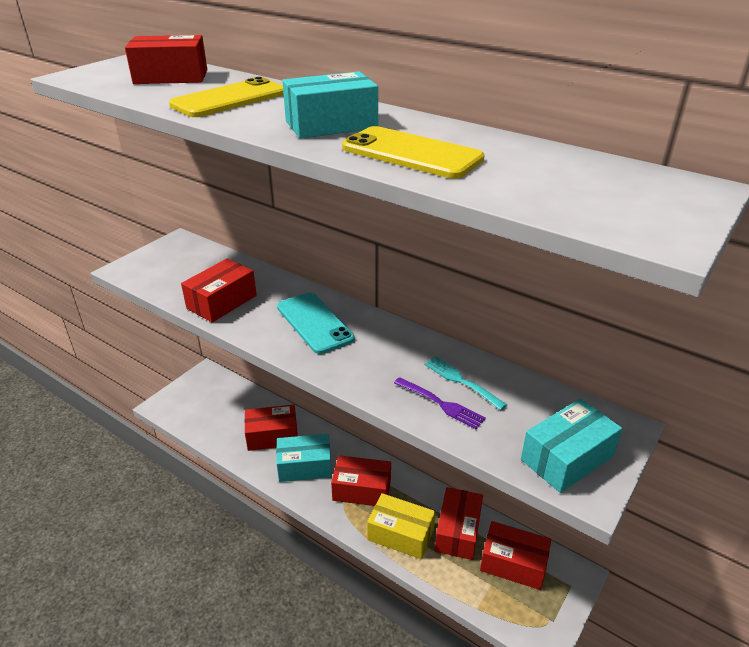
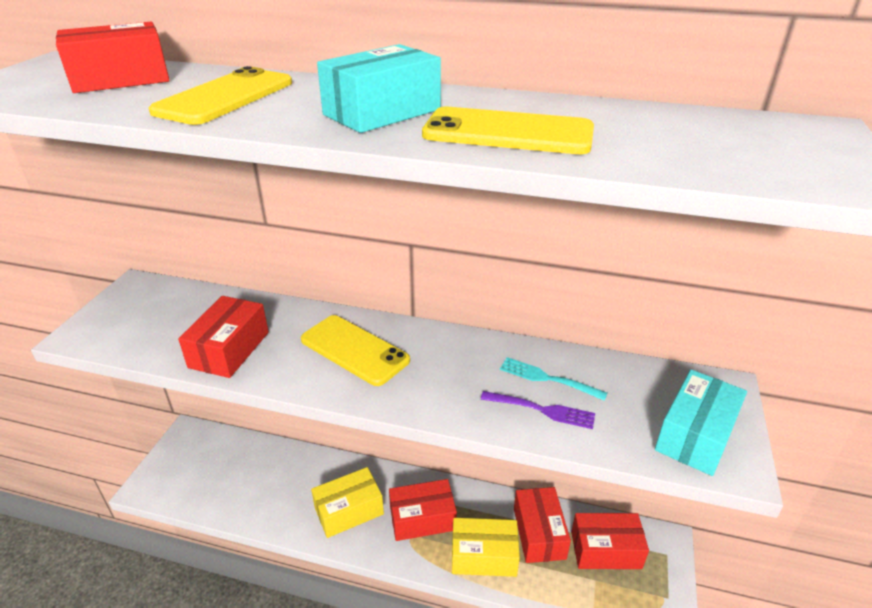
camera: 20 degrees left, 0 degrees up
red box [245,405,298,451] -> none
turquoise box [276,434,332,482] -> yellow box [311,467,384,538]
turquoise phone [277,292,355,354] -> yellow phone [301,315,410,386]

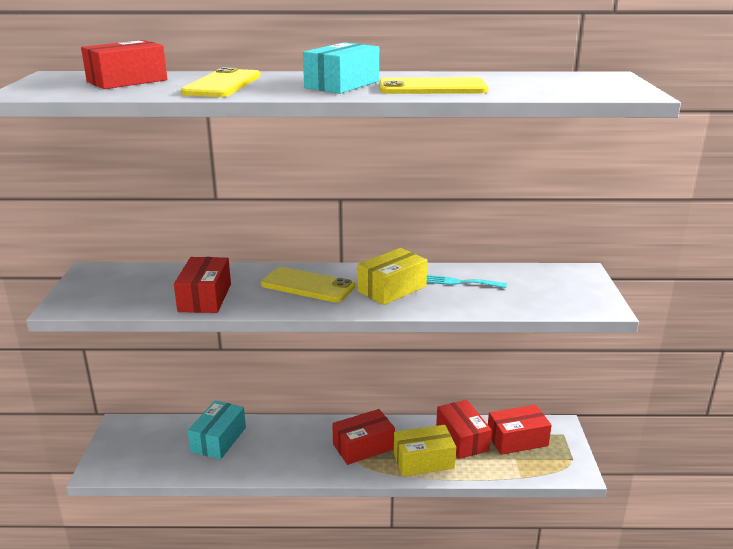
camera: 15 degrees left, 10 degrees down
yellow box [311,467,384,538] -> yellow box moved to [357,248,427,305]
purple fork [481,391,595,429] -> none
turquoise box [655,369,747,476] -> turquoise box moved to [188,401,246,460]

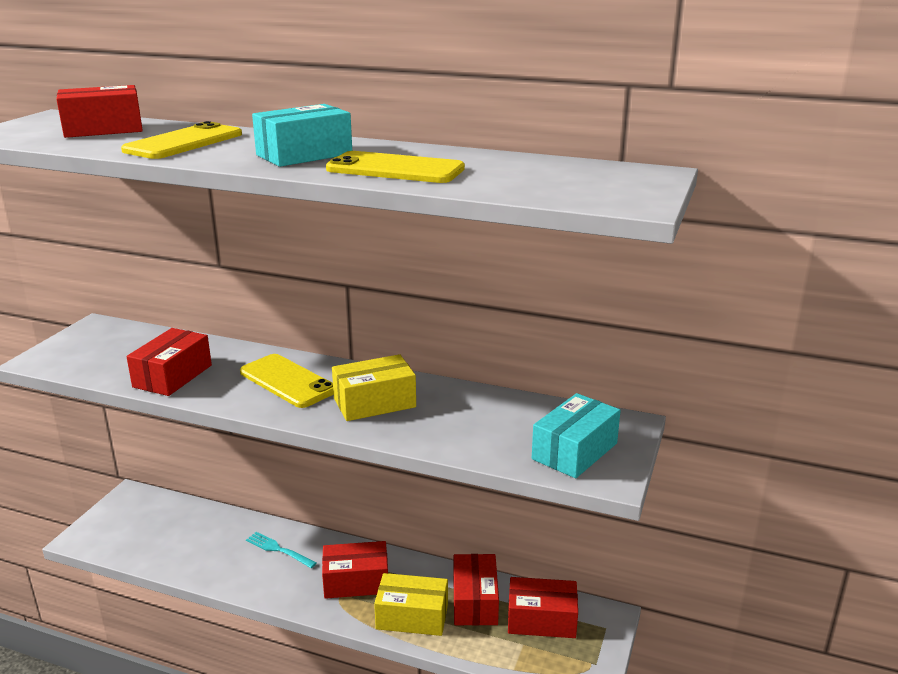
camera: 20 degrees right, 0 degrees up
turquoise box [188,401,246,460] -> turquoise box moved to [532,393,621,478]
turquoise fork [427,275,507,288] -> turquoise fork moved to [246,532,317,568]

